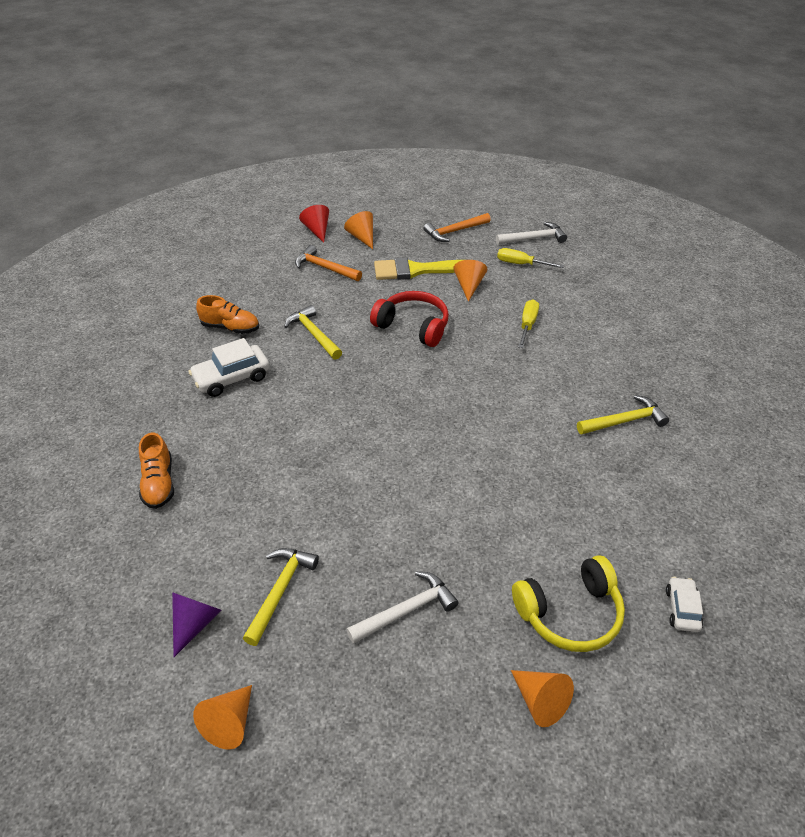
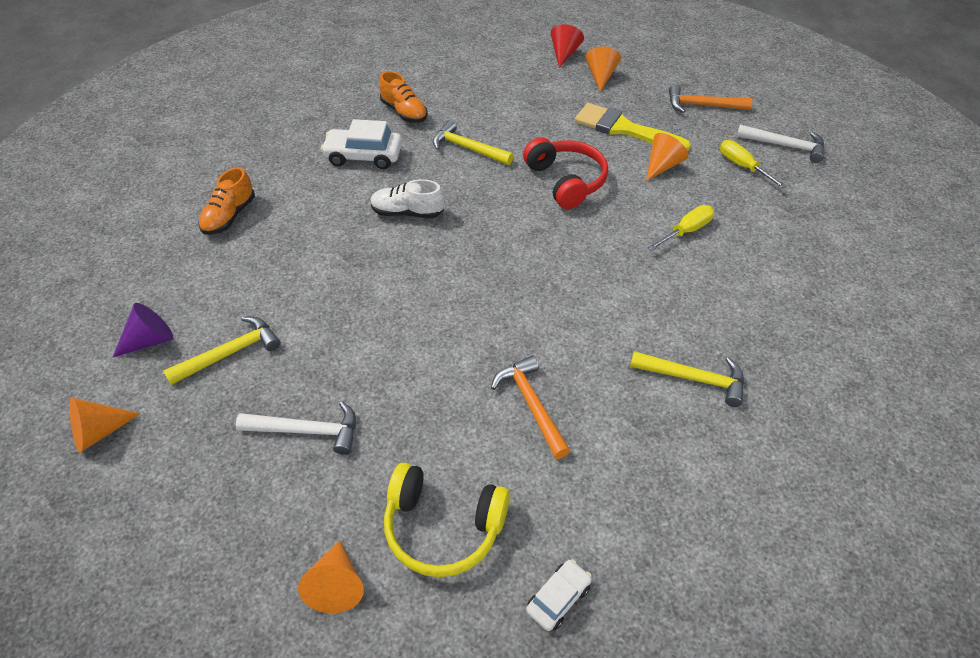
camera: 35 degrees right, 5 degrees up
yellow hammer [284,305,342,360] -> yellow hammer turned 60 degrees counterclockwise [433,120,514,165]
orange hammer [295,245,362,281] -> orange hammer moved to [491,355,570,459]
none -> white shoe [370,179,444,218]

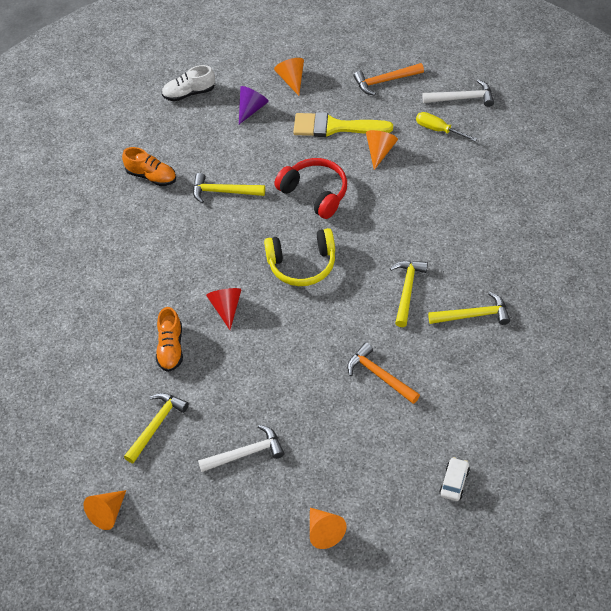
camera: 20 degrees left, 5 degrees up
purple cone [113,303,173,357] -> purple cone moved to [239,86,269,124]
orange shoe [198,167,255,235] -> orange shoe moved to [156,307,183,372]
white car [321,119,402,169] -> none
white shoe [370,179,444,218] -> white shoe moved to [162,65,215,102]
yellow headphones [384,463,510,577] -> yellow headphones moved to [264,228,335,286]
red cone [550,24,584,68] -> red cone moved to [206,288,241,330]
yellow screwdriver [648,205,714,251] -> none
none -> yellow hammer [390,261,428,327]

